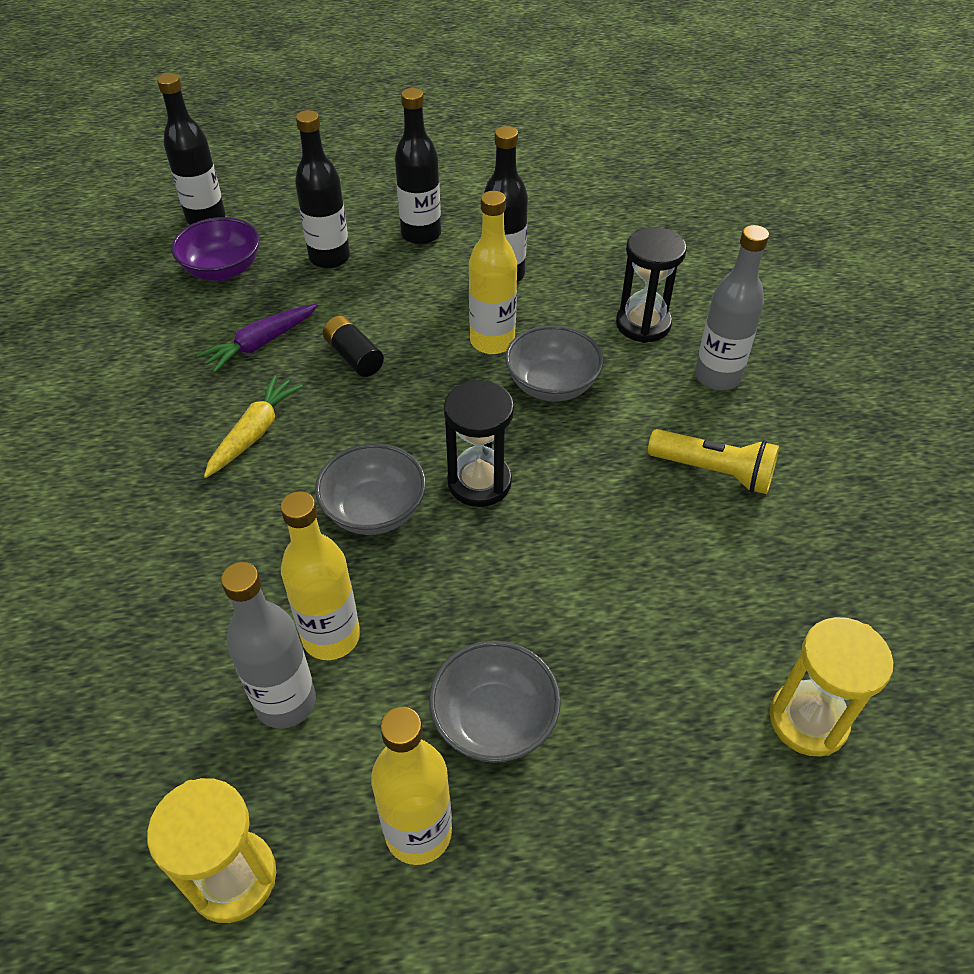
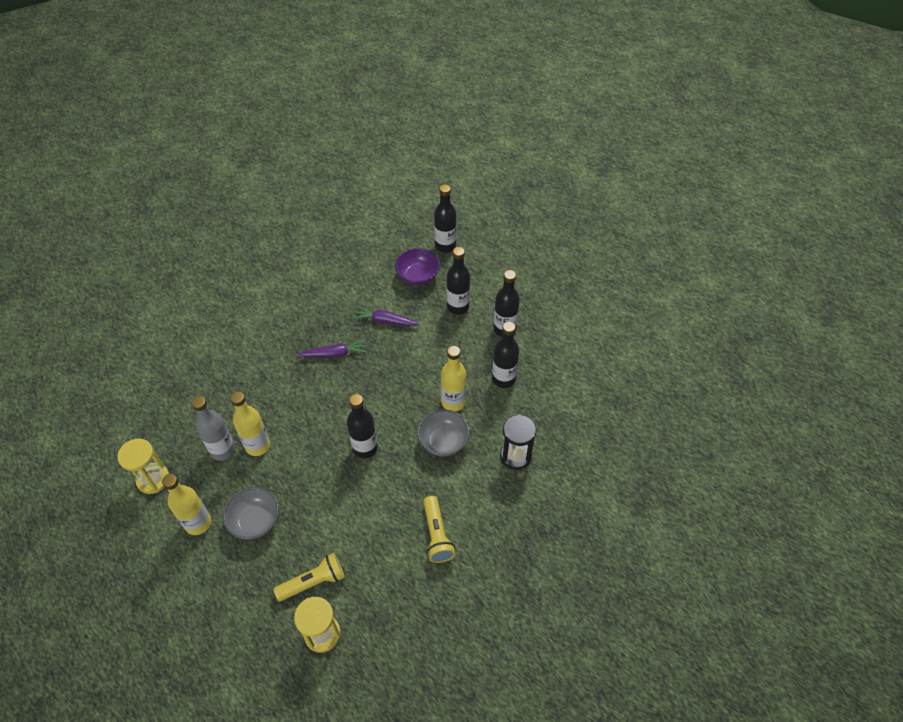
camera: 55 degrees right, 5 degrees up
yellow carrot [204,375,303,478] -> purple carrot [298,339,367,358]
grey bowl [315,443,426,535] -> none
black battery [323,316,384,377] -> none
black hourglass [444,380,514,507] -> black bottle [347,394,378,458]
grey bottle [695,225,769,390] -> none
none -> yellow flashlight [274,553,345,601]

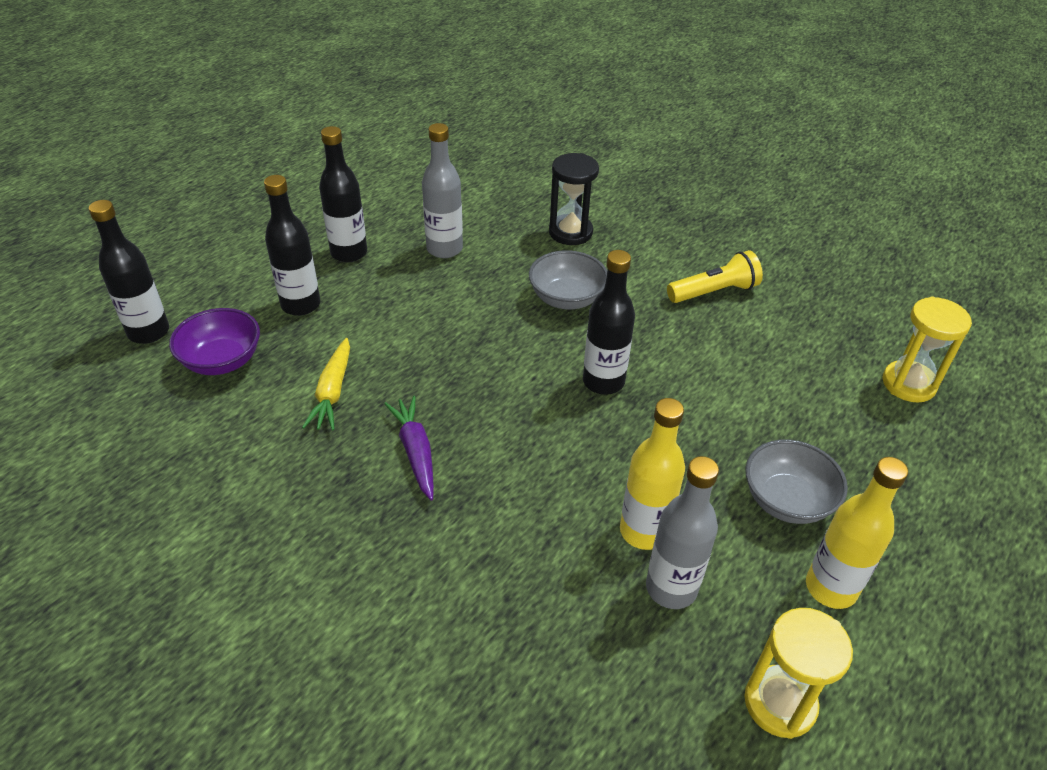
camera: 100 degrees left, 10 degrees down
yellow flashlight [274,553,345,601] -> none
purple carrot [352,306,419,326] -> yellow carrot [302,338,350,430]
yellow bottle [441,346,467,412] -> none
black bottle [492,322,519,388] -> grey bottle [422,123,463,258]

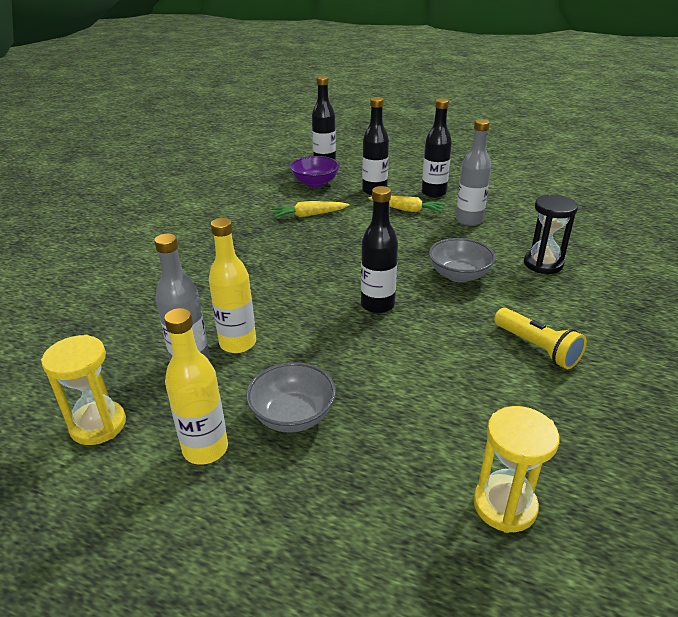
camera: 75 degrees right, 10 degrees down
purple carrot [384,396,434,501] -> none
none -> yellow carrot [369,196,445,213]

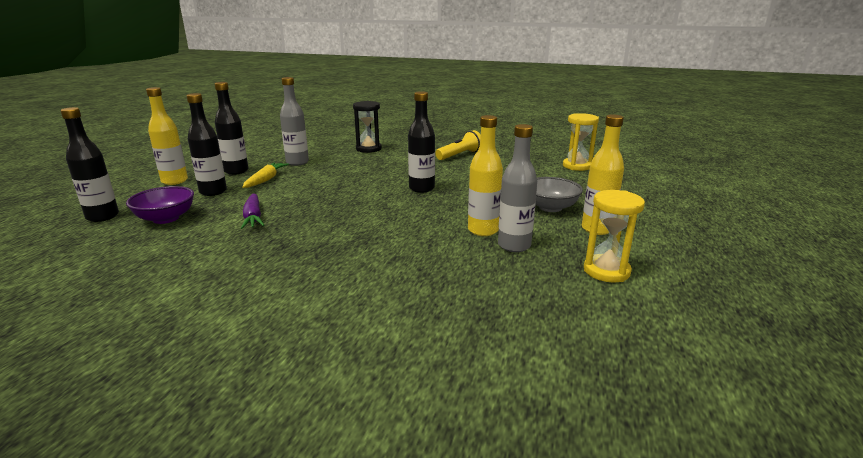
camera: 95 degrees left, 10 degrees down
yellow carrot [271,201,350,218] -> purple carrot [241,193,265,229]
grey bowl [429,238,496,283] -> none
none -> yellow bottle [146,87,188,185]

